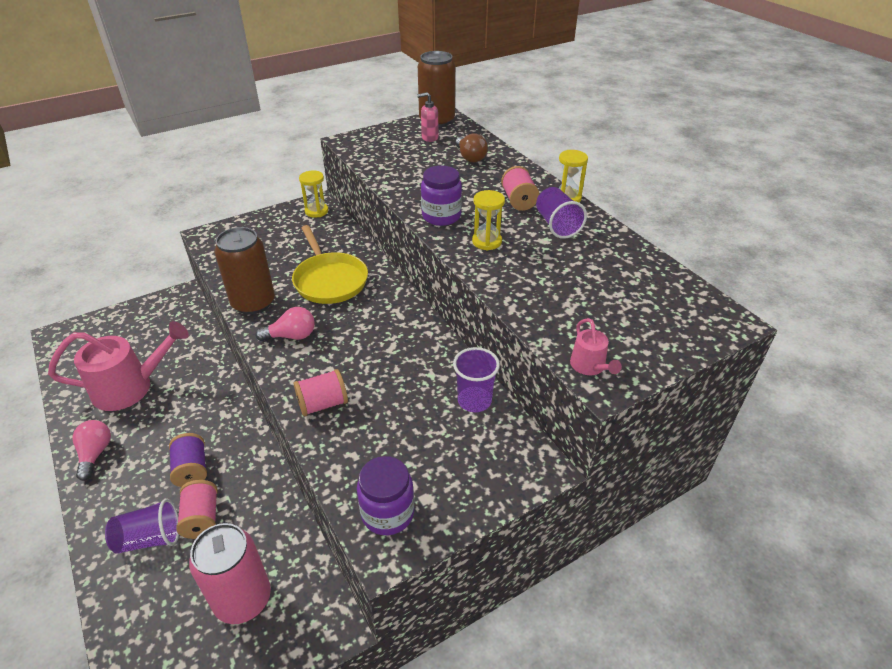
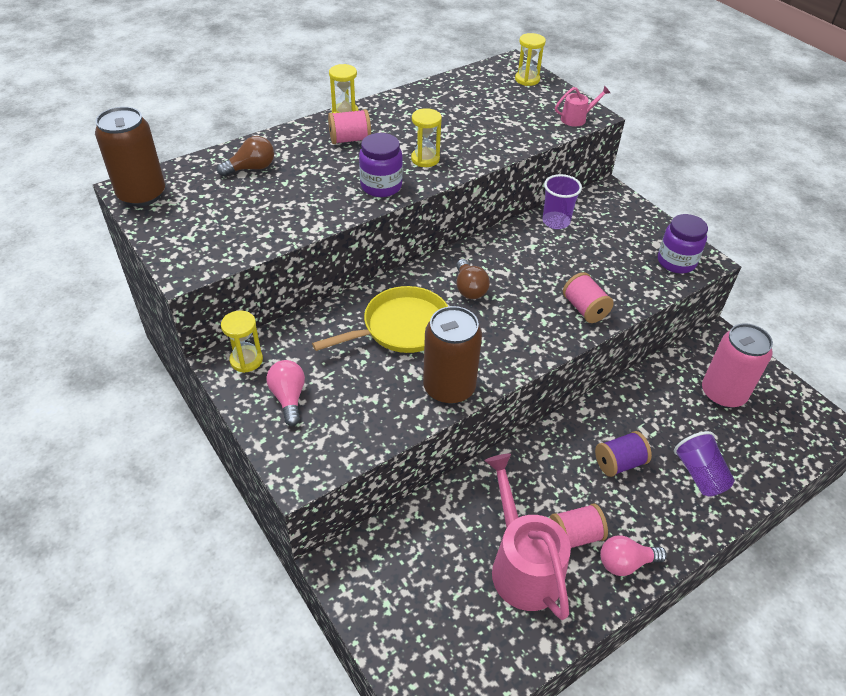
camera: 95 degrees left, 5 degrees up
pink spool [176,480,218,539] -> pink spool moved to [550,504,608,548]
pink light bulb [255,307,315,341] -> pink light bulb moved to [266,360,305,426]
pink soap dispenser [417,92,438,142] -> none
purple cup [536,187,587,239] -> none
none -> brown light bulb [456,259,490,299]
none -> yellow hourglass [515,33,546,86]

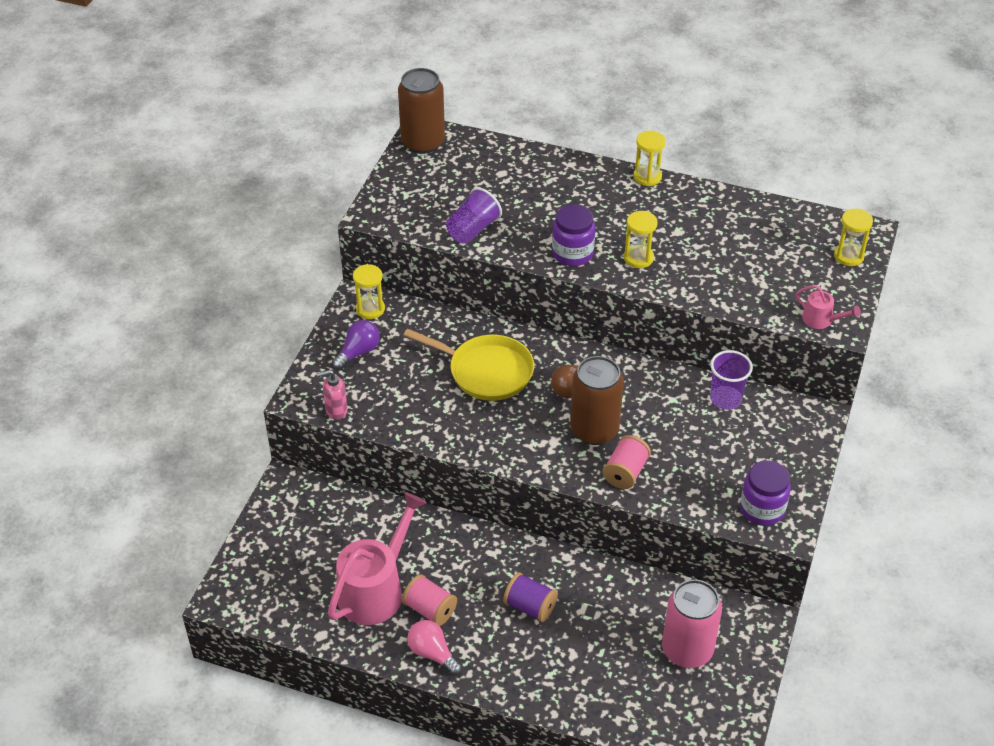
camera: 55 degrees right, 0 degrees up
brown light bulb [217,136,274,176] -> none
pink light bulb [266,360,305,426] -> purple light bulb [332,320,380,370]
pink spool [328,109,371,144] -> none
brown can [423,306,482,404] -> brown can moved to [570,356,624,445]
purple cup [674,431,735,496] -> purple cup moved to [446,187,502,244]
none -> pink soap dispenser [317,370,348,420]

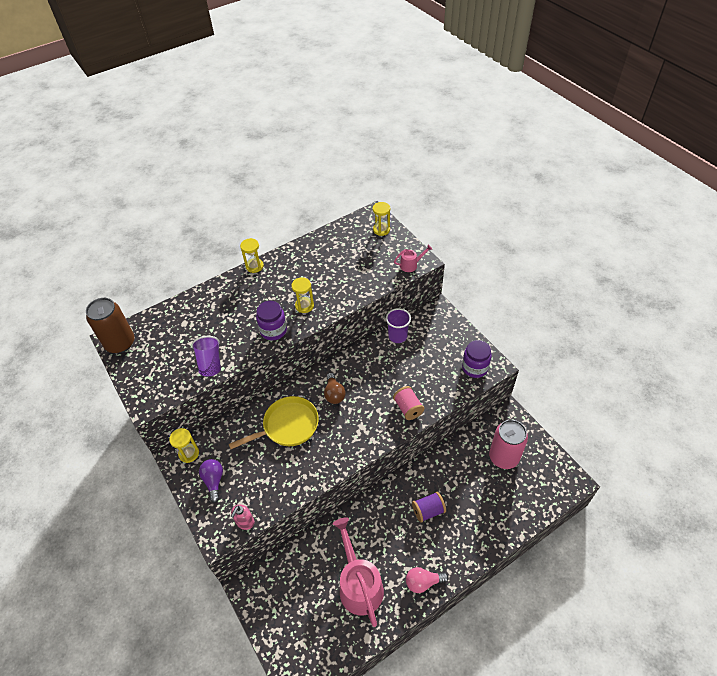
camera: 50 degrees left, 5 degrees up
pink spool [402,574,457,626] -> none
brown can [570,356,624,445] -> none

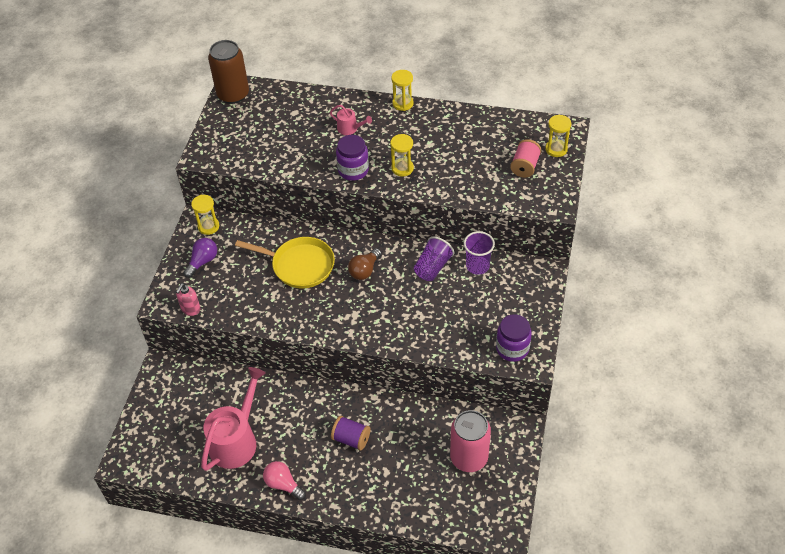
camera: 45 degrees right, 0 degrees up
purple cup [192,336,221,377] -> purple cup moved to [414,236,454,281]
pink soap dispenser [231,505,255,530] -> pink soap dispenser turned 45 degrees counterclockwise [176,283,201,316]
pink spool [393,386,424,420] -> pink spool moved to [510,139,542,178]
pink watering can [394,245,432,272] -> pink watering can moved to [330,105,372,135]

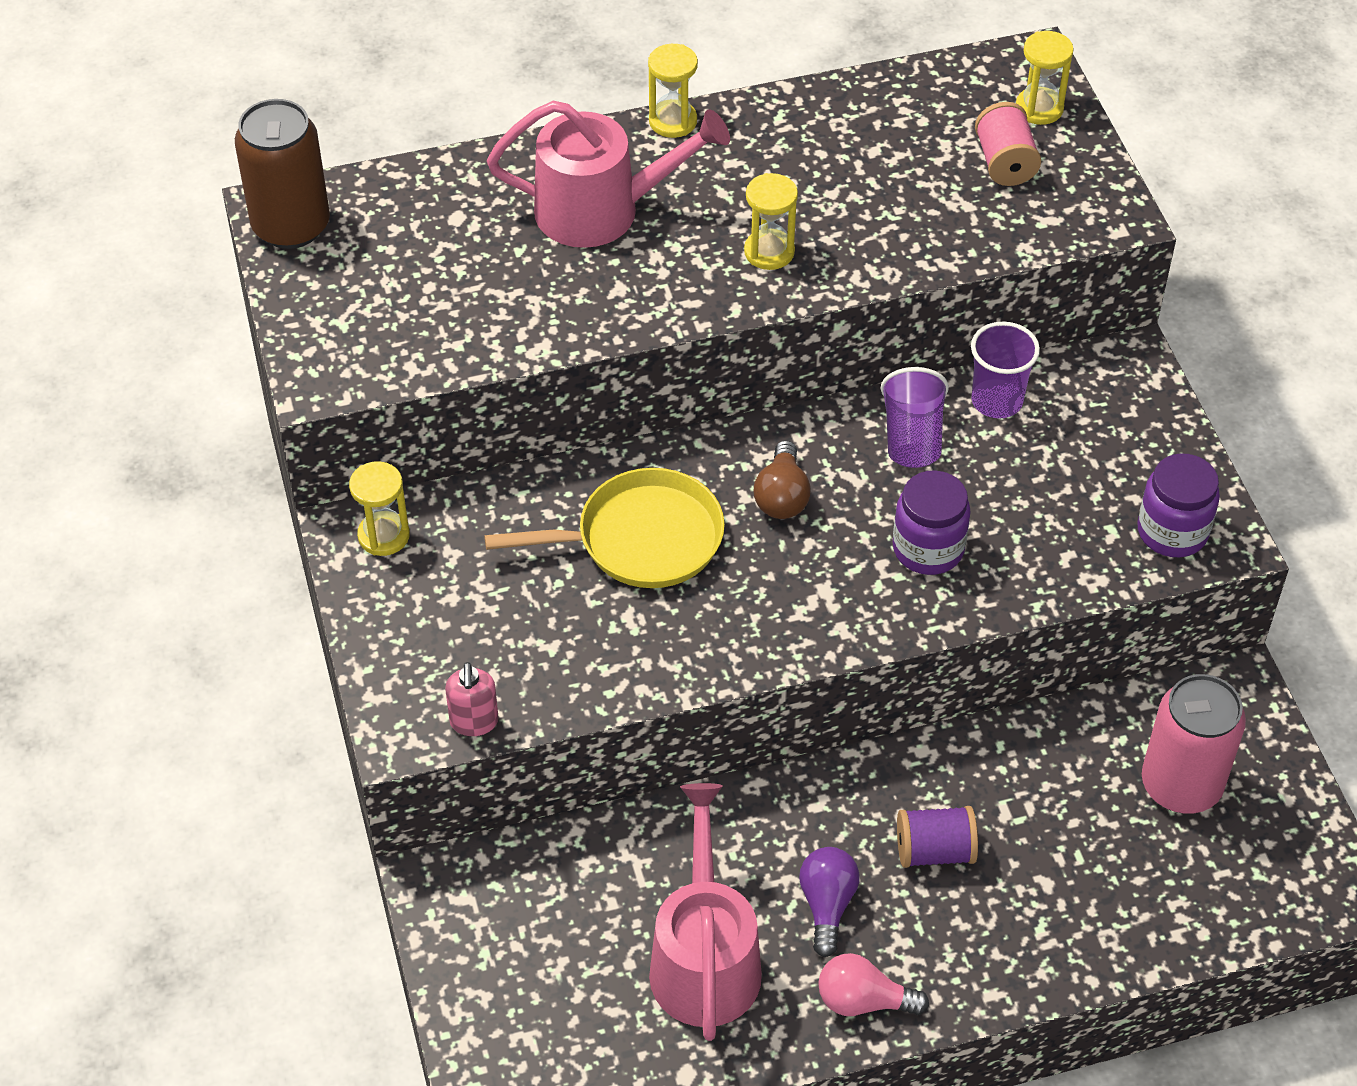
camera: 30 degrees left, 0 degrees up
purple light bulb [184,238,217,278] -> purple light bulb moved to [799,847,859,957]
pink watering can [330,105,372,135] -> pink watering can [487,101,730,248], size x2.17
purple jar [336,135,369,181] -> purple jar moved to [893,470,971,575]

